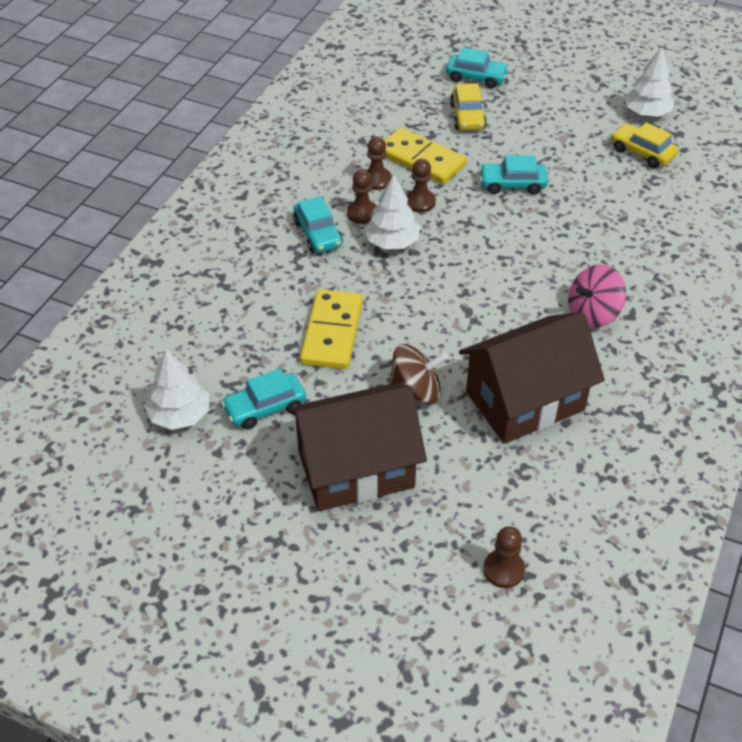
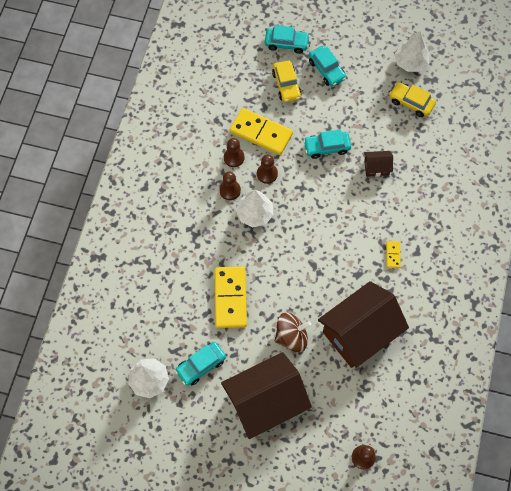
camera: 10 degrees left, 20 degrees up
turquoise car [293,196,343,253] -> turquoise car moved to [309,46,346,86]
pink spinning top [568,264,626,328] -> yellow domino [386,241,401,268]
none -> brown house [364,151,393,177]

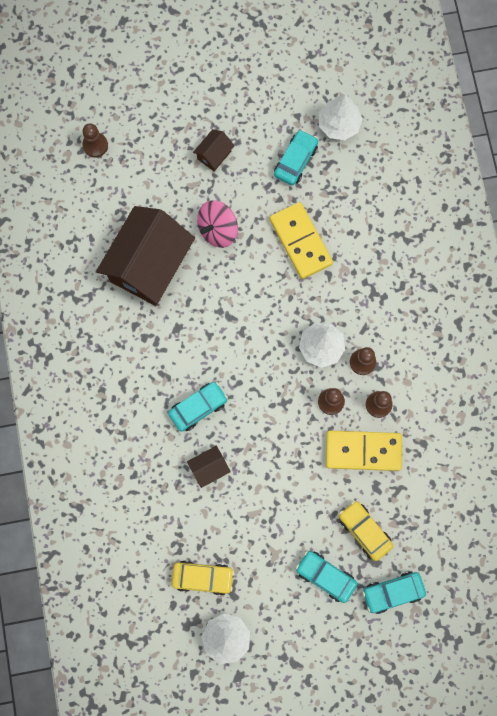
camera: 155 degrees right, 10 degrees up
brown house [221,352,312,439] -> brown house [193,129,235,171], size x0.42
brown spinning top [275,313,311,352] -> pink spinning top [197,200,238,248]
turquoise car [303,129,351,159] -> turquoise car moved to [168,382,228,432]
yellow domino [386,241,401,268] -> none

